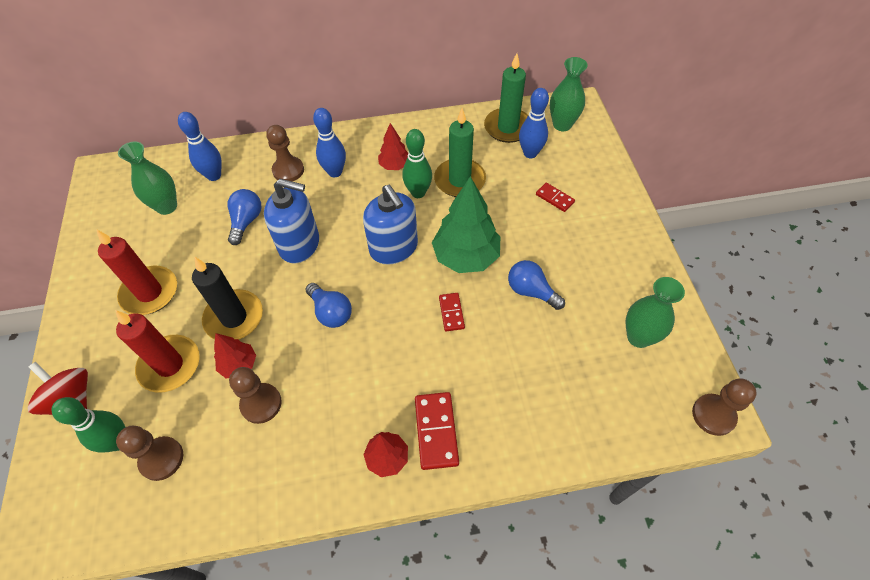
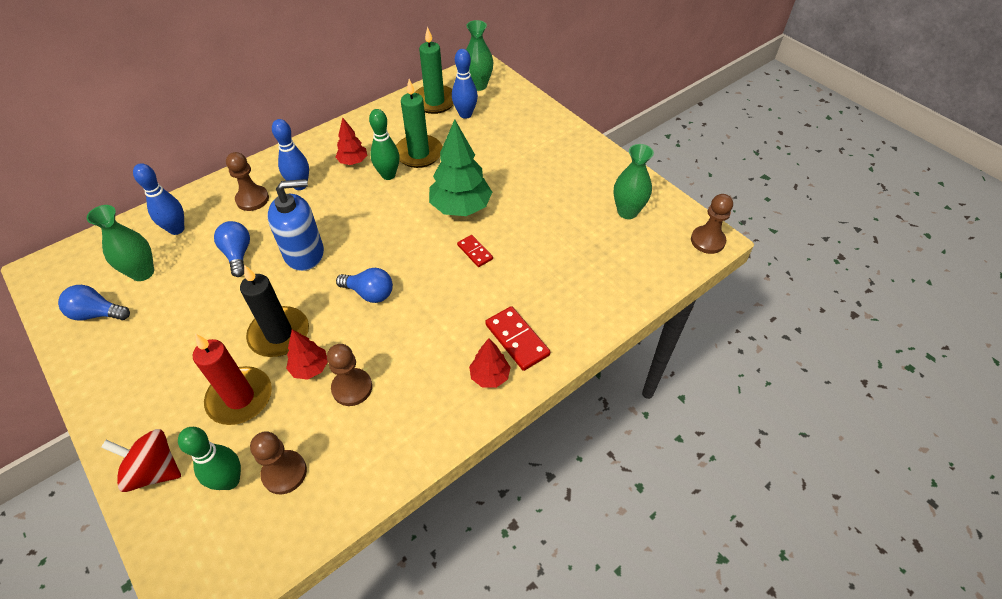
camera: 30 degrees left, 5 degrees down
red candle [96,229,177,315] -> none
blue soap dispenser [363,185,418,265] -> none
blue light bulb [508,260,565,310] -> blue light bulb moved to [58,285,130,321]
red domino [536,183,575,212] -> none

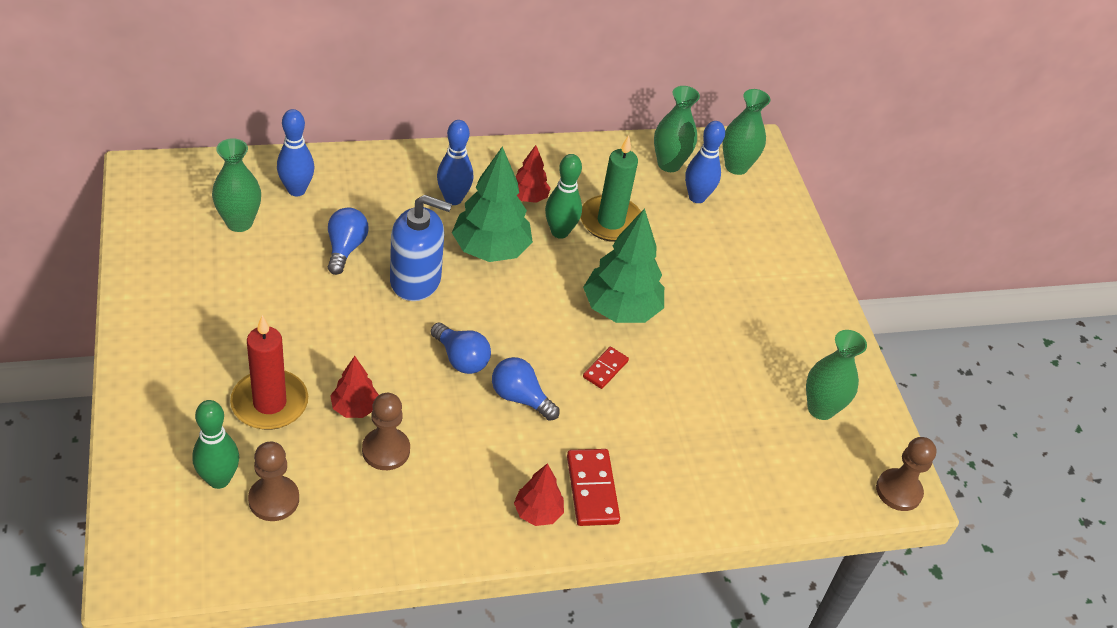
camera: 20 degrees right, 5 degrees down
blue light bulb [58,285,130,321] -> blue light bulb moved to [492,357,560,421]
red spinning top [101,429,181,492] -> none
brown pawn [226,152,269,211] -> none
black candle [240,265,309,357] -> none
green candle [415,27,454,114] -> green vase [654,86,700,172]
red domino [457,235,493,267] -> red domino turned 45 degrees clockwise [583,347,629,389]
none -> green tree [452,146,533,262]

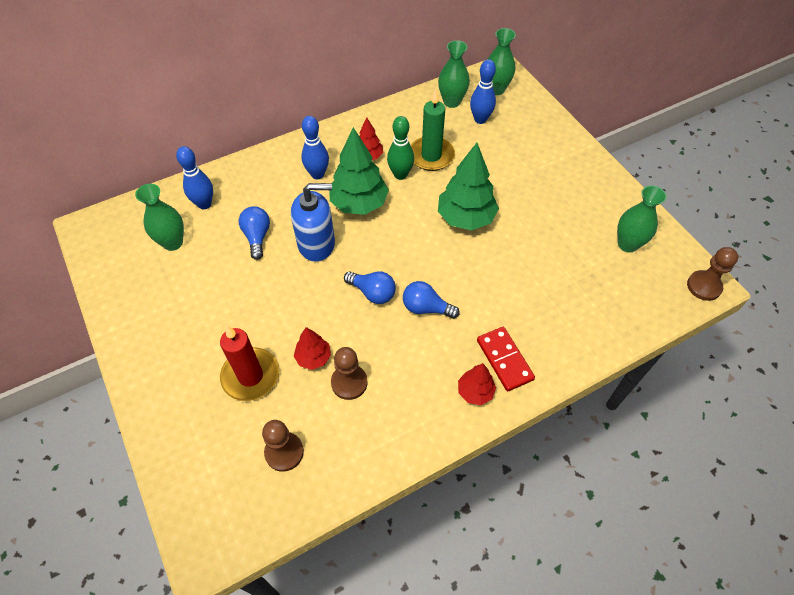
camera: 10 degrees left, 10 degrees up
green bowling pin [192,400,239,489] -> none
red domino [583,347,629,389] -> none

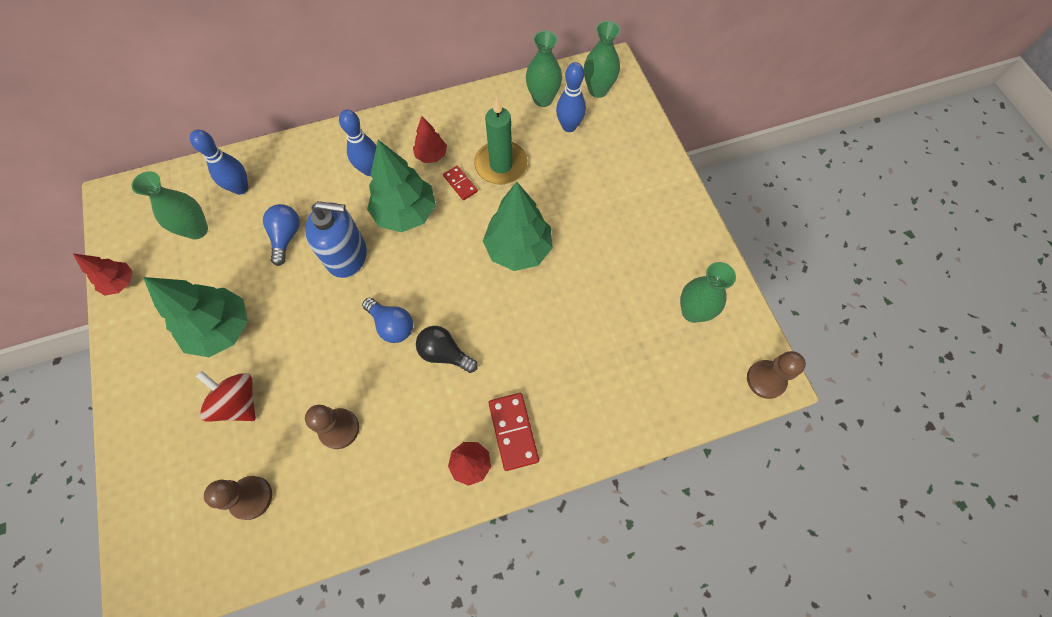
camera: 10 degrees right, 10 degrees up
red candle [220,326,279,401] -> red spinning top [196,371,256,422]
red tree [294,327,331,370] -> red tree moved to [73,254,133,296]
green bowling pin [387,116,414,180] -> red domino [443,166,478,200]
blue light bulb [403,281,460,319] -> black light bulb [416,326,478,373]
none -> green tree [143,277,248,357]

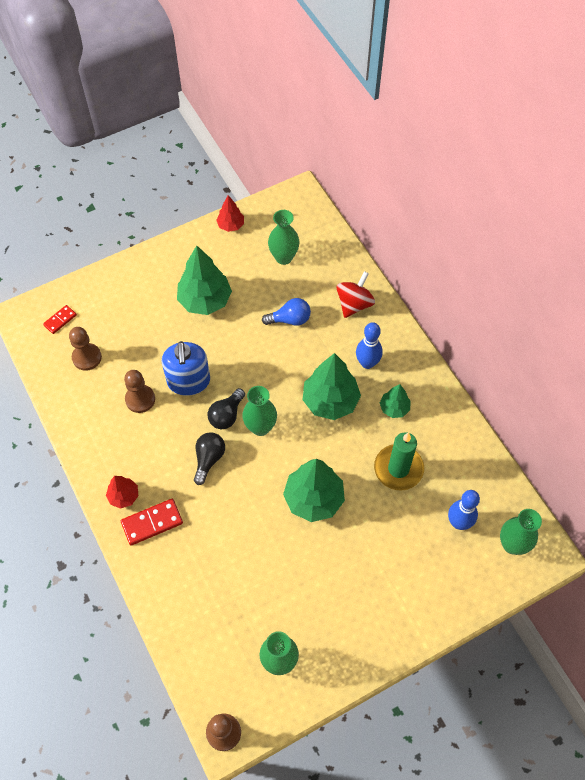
camera: 80 degrees right, 5 degrees down
blue bowling pin [190,130,248,195] -> none
red spinning top [196,371,256,422] -> red spinning top moved to [337,271,375,318]
blue soap dispenser [305,201,367,278] -> blue soap dispenser moved to [162,341,210,396]
blue light bulb [362,298,413,343] -> black light bulb [208,388,245,429]
red tree [413,116,447,163] -> green tree [380,384,411,418]
red domino [443,166,478,200] -> red domino moved to [43,305,77,334]
green vase [526,30,562,107] -> green vase moved to [242,386,277,436]

